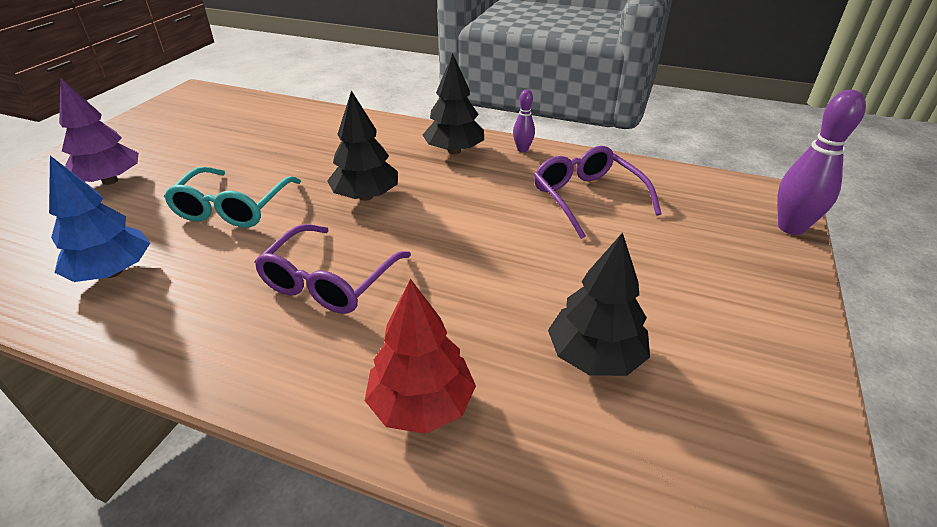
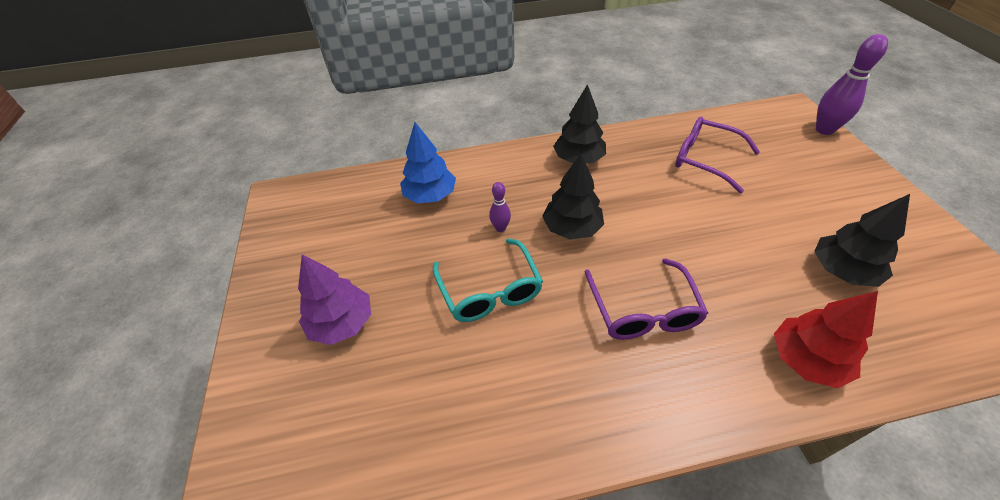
camera: 30 degrees left, 10 degrees up
blue tree [49,156,150,282] -> blue tree moved to [400,122,456,203]
purple bowling pin [513,90,535,152] -> purple bowling pin moved to [489,182,511,232]

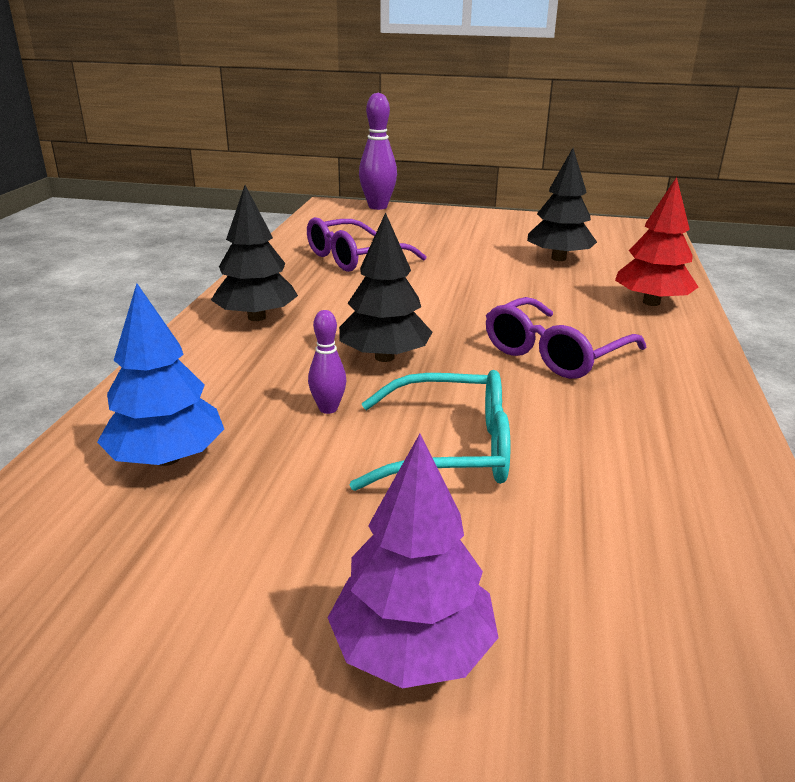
camera: 70 degrees left, 20 degrees down
purple glasses [585,258,708,340] -> purple glasses turned 120 degrees clockwise [486,297,646,379]

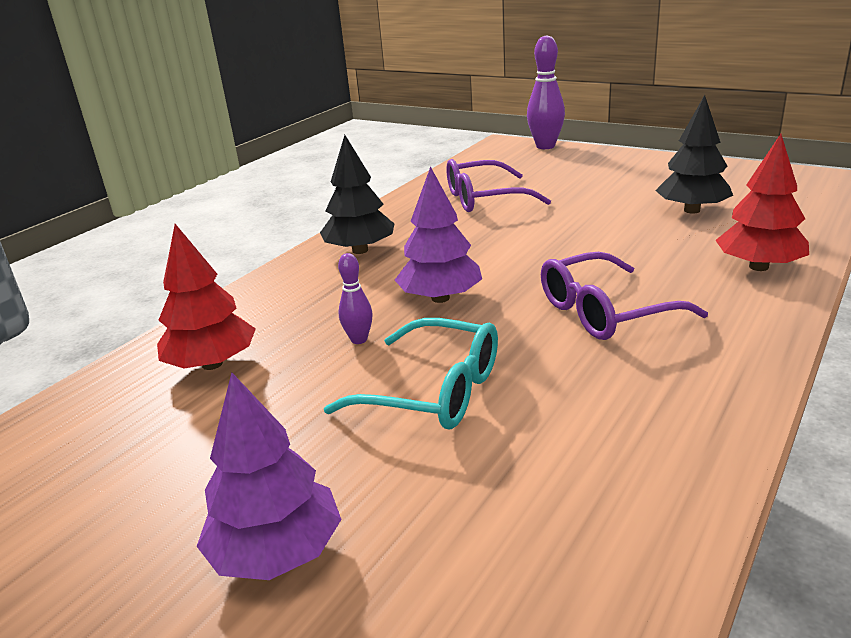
camera: 25 degrees right, 0 degrees up
blue tree [97,283,224,466] -> red tree [157,224,256,370]
black tree [339,212,433,362] -> purple tree [395,166,482,303]

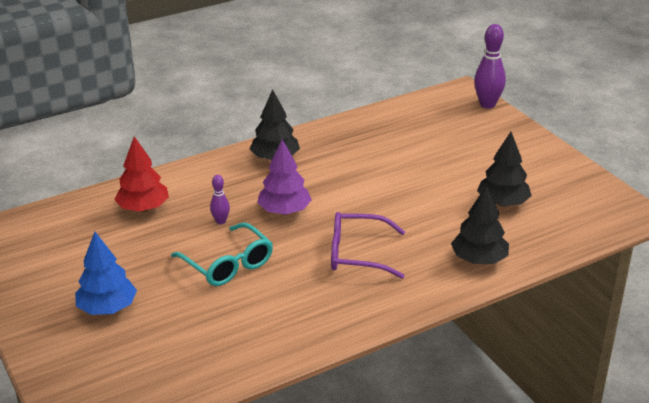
camera: 25 degrees right, 5 degrees up
purple tree [197,373,342,580] -> blue tree [75,232,137,315]
purple glasses [446,159,551,212] -> none
red tree [715,134,809,271] -> black tree [451,185,509,264]

